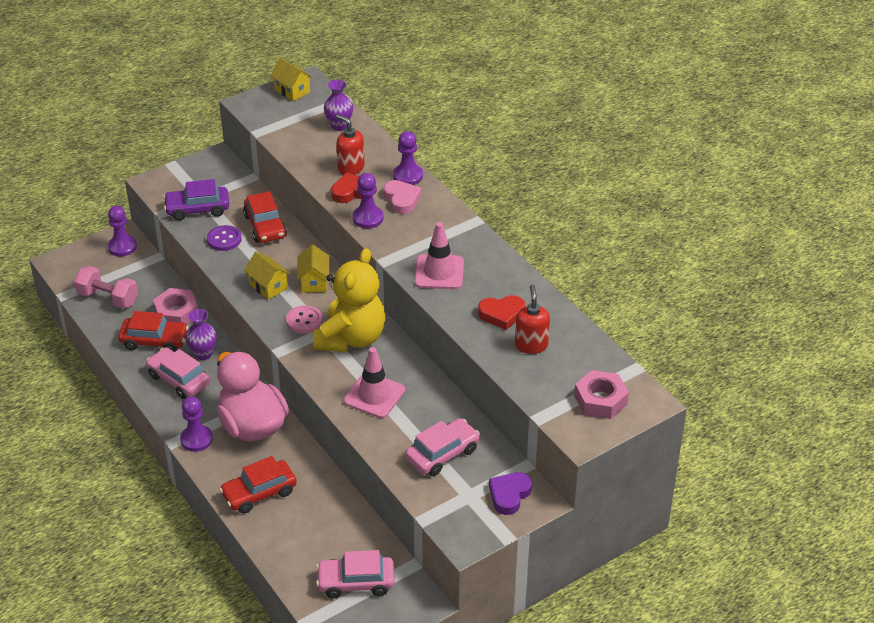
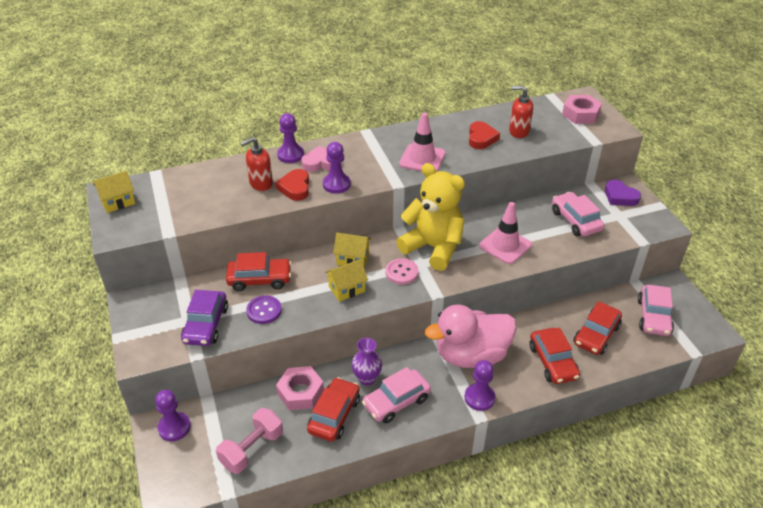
camera: 75 degrees left, 0 degrees up
purple vase [324,79,353,131] -> none
none -> red car [574,301,622,355]

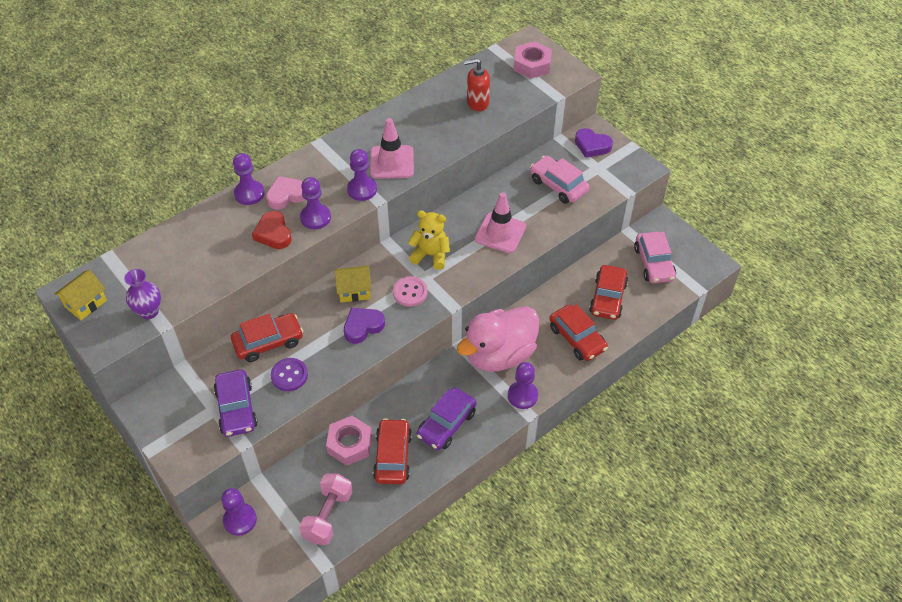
camera: 20 degrees left, 10 degrees up
red soap dispenser [240,137,273,191] -> none
yellow house [325,259,368,302] -> purple heart [344,308,385,344]
purple vase [351,338,382,385] -> purple vase moved to [124,269,161,319]
pink car [362,367,431,423] -> purple car [417,388,477,450]
yellow teddy bear [396,163,465,271] -> yellow teddy bear [408,210,450,270], size x0.59
red heart [469,121,500,149] -> none
none -> purple pawn [347,149,377,201]

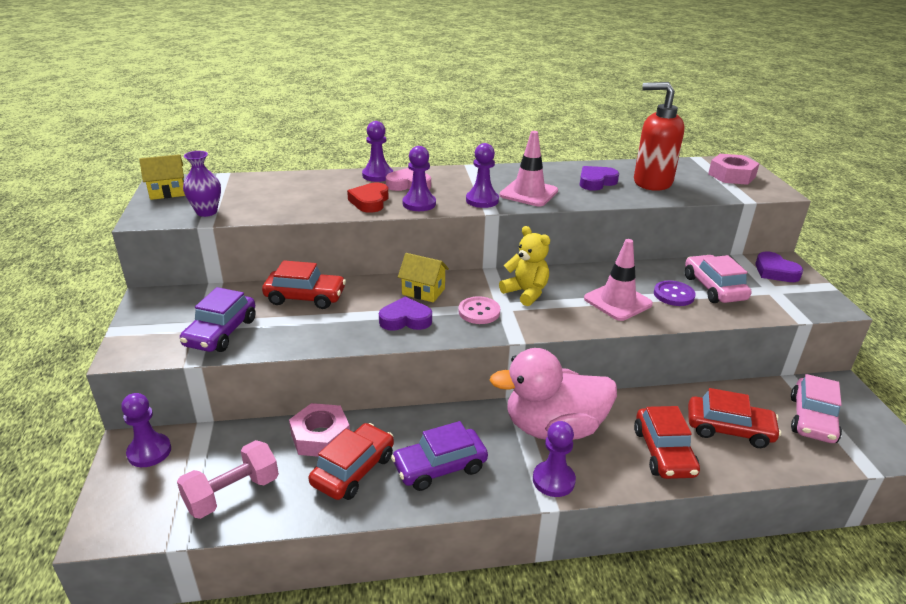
camera: 30 degrees right, 20 degrees down
purple button [270,358,308,391] -> purple button moved to [654,280,696,306]
red soap dispenser [464,58,490,111] -> red soap dispenser [634,82,684,191], size x1.58
red car [589,265,628,320] -> red car turned 120 degrees counterclockwise [688,388,781,448]
none -> purple heart [580,166,619,191]

